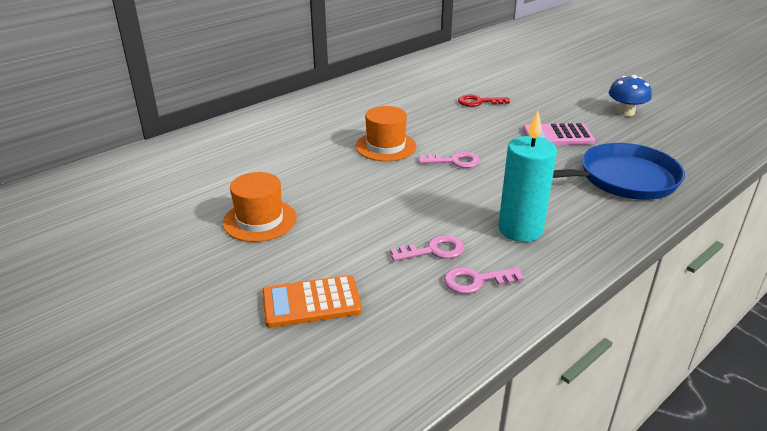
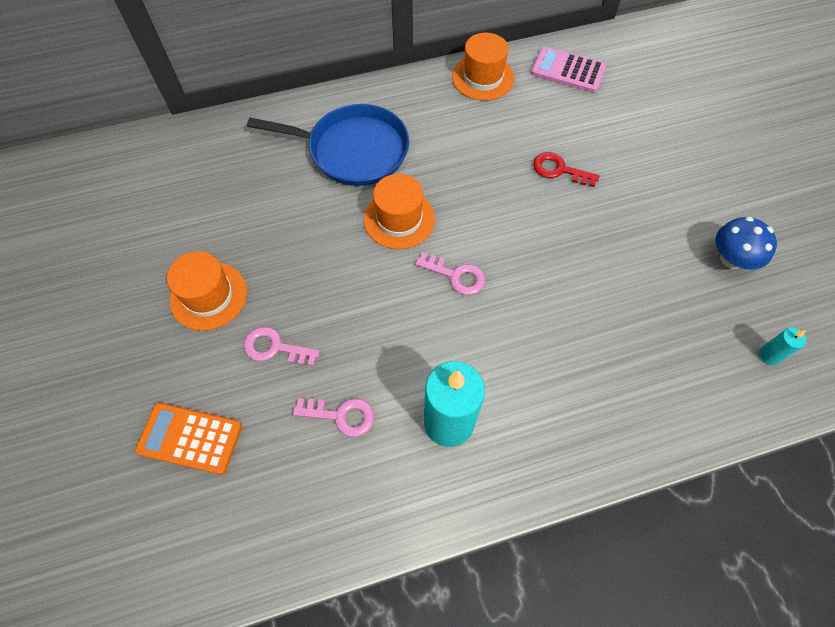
camera: 25 degrees right, 30 degrees up
pink key [444,267,524,294] -> pink key moved to [244,327,320,366]
pink calculator [523,123,595,145] -> pink calculator moved to [531,46,606,93]
blue pan [553,143,685,200] -> blue pan moved to [247,104,409,186]
none -> orange hat [452,33,514,101]
none -> turquoise candle [759,328,806,365]

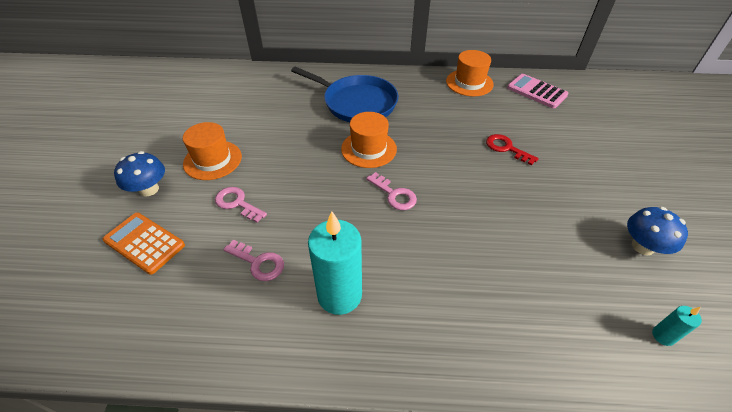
camera: 20 degrees right, 15 degrees down
none -> blue mushroom [114,151,165,197]

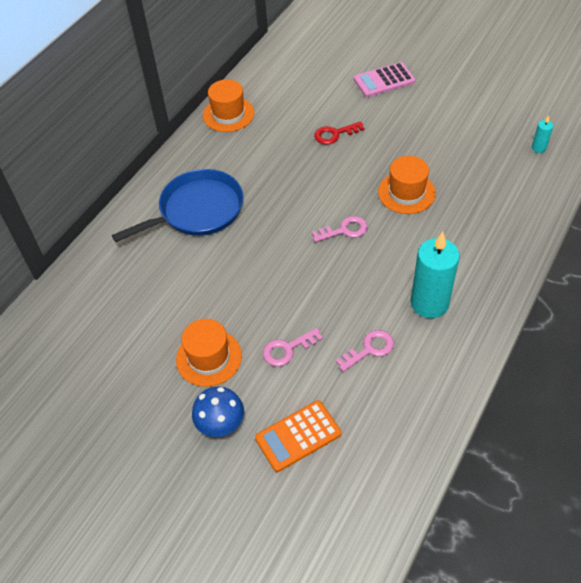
camera: 60 degrees left, 5 degrees up
orange hat [341,112,397,168] -> orange hat moved to [378,156,436,214]
pink calculator [507,74,569,108] -> pink calculator moved to [354,62,415,97]
blue mushroom [627,207,688,255] -> none

